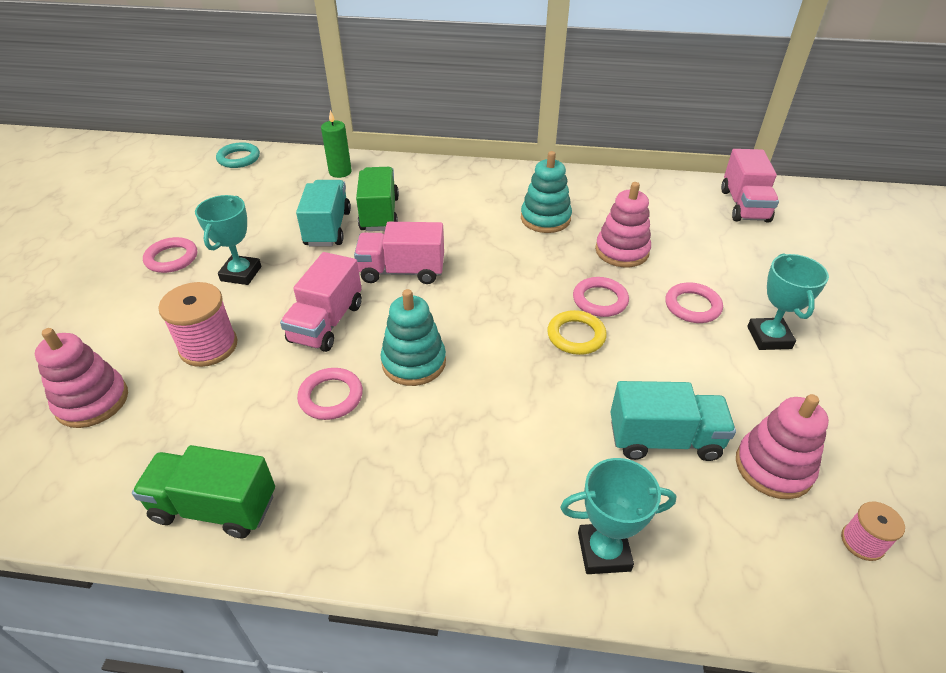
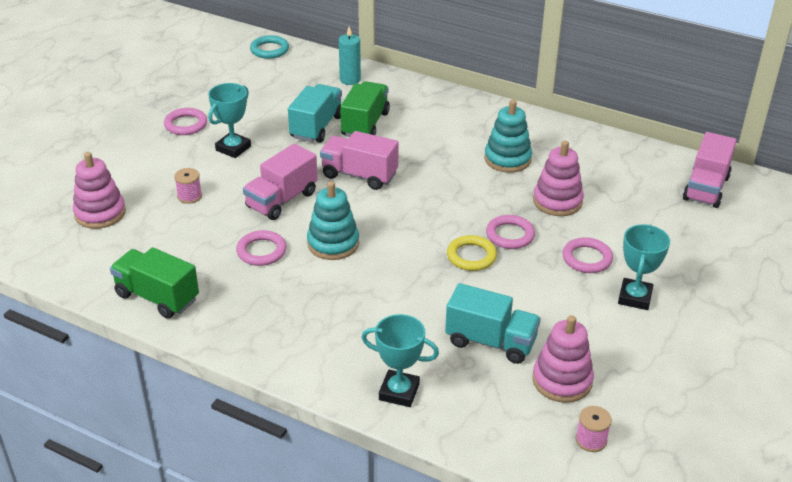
camera: 20 degrees right, 5 degrees down
pink spool [159,282,238,367] -> pink spool [174,168,202,204], size x0.55
green candle [321,110,352,178] -> turquoise candle [339,27,361,85]

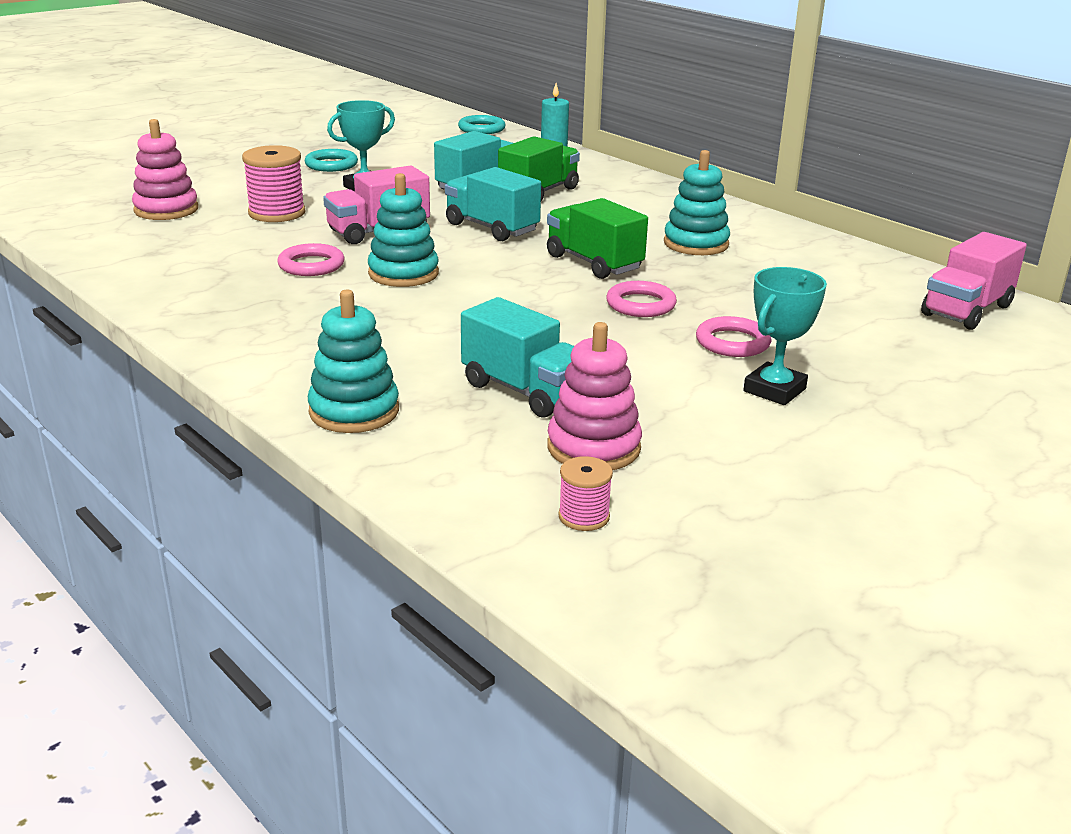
camera: 20 degrees right, 10 degrees down
green truck [110,247,199,319] -> green truck moved to [547,198,648,279]
pink ring [164,108,207,135] -> turquoise ring [305,149,358,172]
pink spool [174,168,202,204] -> pink spool [242,145,305,222], size x1.81
pink truck [320,131,399,190] -> turquoise truck [445,167,541,241]
turquoise trophy [361,314,439,407] -> turquoise stacking toy [308,290,399,433]
yellow ring [447,235,497,271] -> none
pink stacking toy [533,141,584,216] -> none

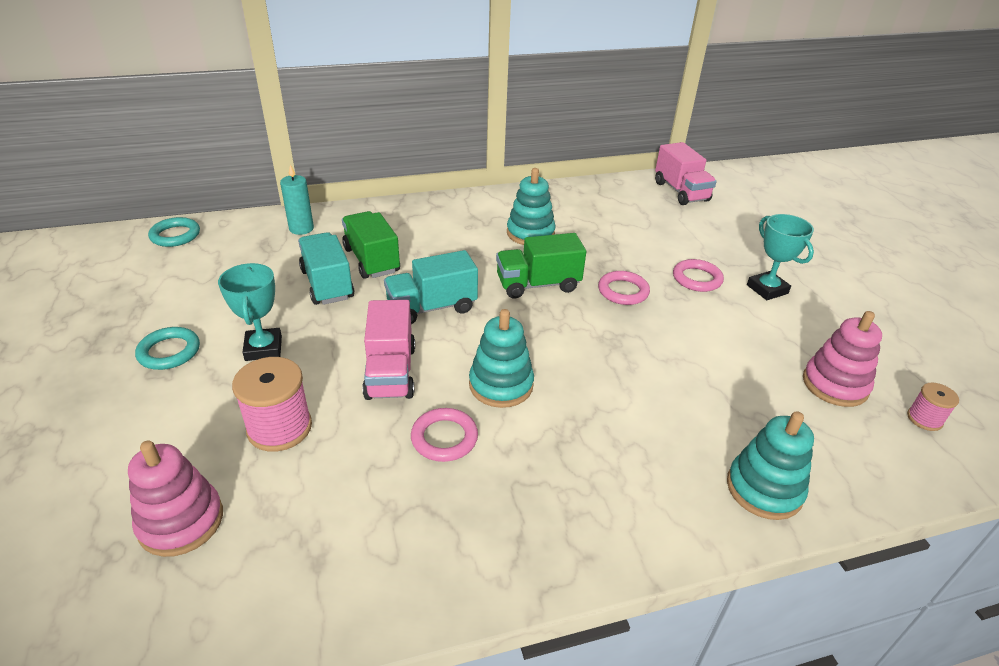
camera: 65 degrees left, 10 degrees up
turquoise truck [461,297,574,418] -> none

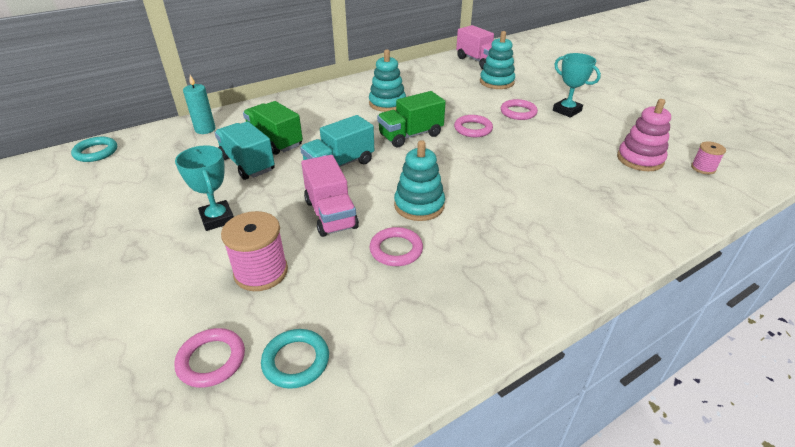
camera: 15 degrees left, 0 degrees up
pink stacking toy [128,440,223,557] -> pink ring [174,328,245,388]
turquoise ring [135,327,200,370] -> turquoise ring moved to [261,329,329,389]
turquoise stacking toy [727,411,814,520] -> turquoise stacking toy moved to [480,31,515,89]

